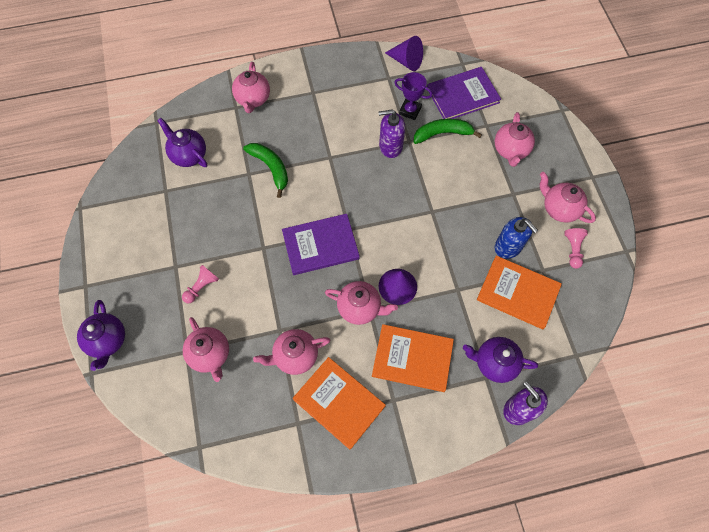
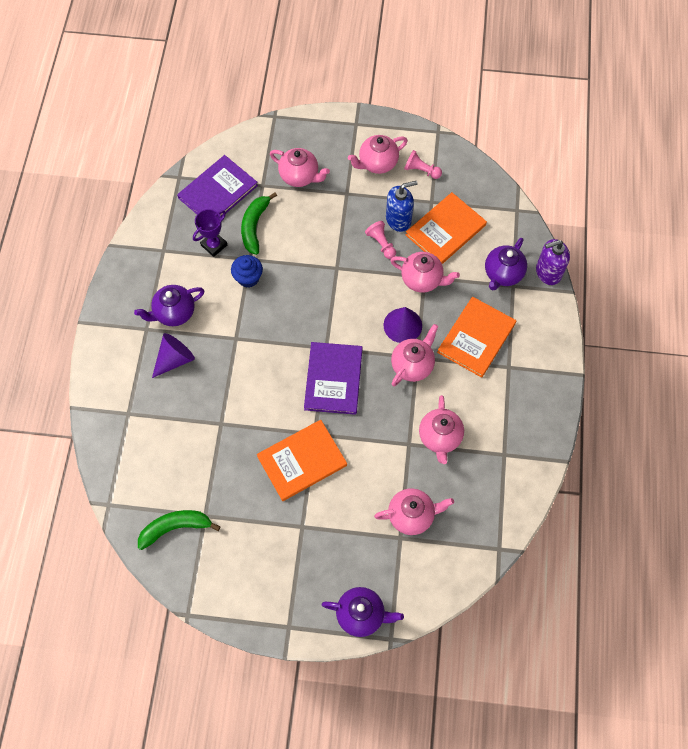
camera: 70 degrees left, 0 degrees up
purple teapot [157,118,207,167] -> purple teapot moved to [134,285,204,326]
pink pawn [182,265,219,303] -> pink pawn moved to [365,221,396,259]
pink teapot [232,62,270,113] -> pink teapot moved to [390,252,460,293]
green banana [243,143,288,198] -> green banana moved to [138,510,221,550]
orange book [293,357,386,449] -> orange book moved to [257,420,347,501]
purple soap dispenser [379,110,405,158] -> blue cupcake [231,255,263,288]
purple cone [385,36,423,71] -> purple cone moved to [152,333,195,378]
purple book [427,67,501,119] -> purple book turned 45 degrees clockwise [177,155,258,217]

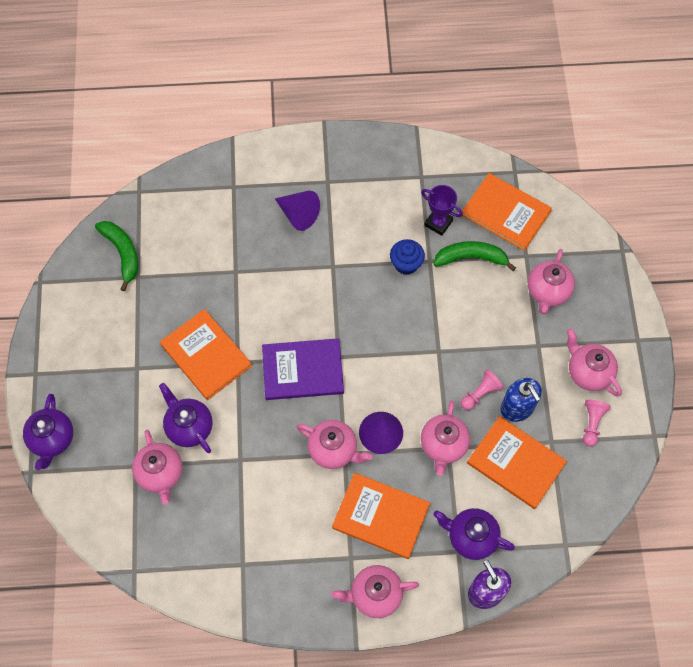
camera: 80 degrees right, 0 degrees up
purple teapot [134,285,204,326] -> purple teapot moved to [159,383,213,453]
purple book [177,155,258,217] -> orange book [462,173,552,251]
pink teapot [419,395,464,464] -> pink teapot moved to [331,565,419,618]

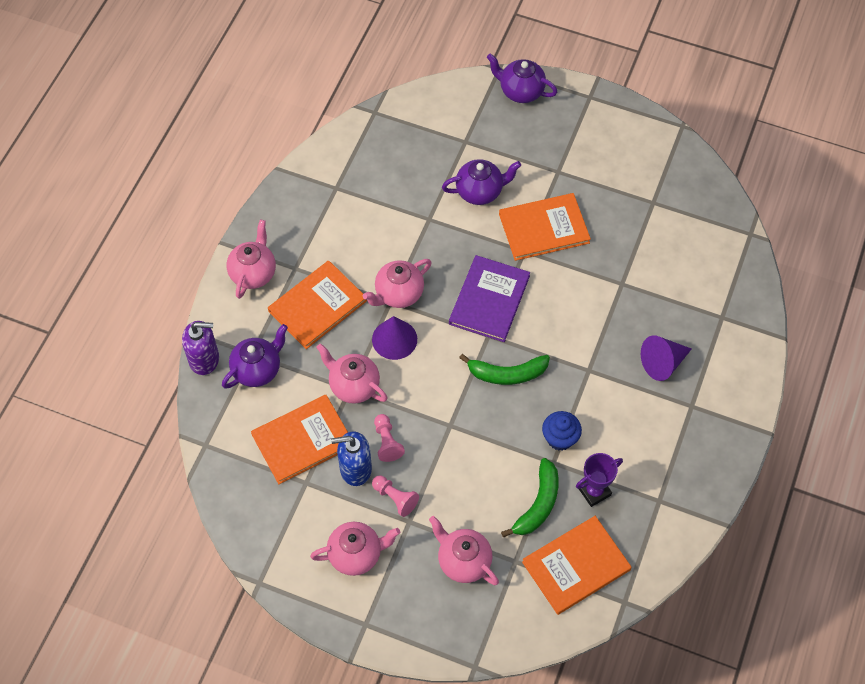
camera: 115 degrees right, 5 degrees down
green banana [95,221,138,291] -> green banana moved to [459,354,550,385]
pink teapot [132,430,183,505] -> none
pink pawn [583,400,611,447] -> pink pawn moved to [372,475,419,517]

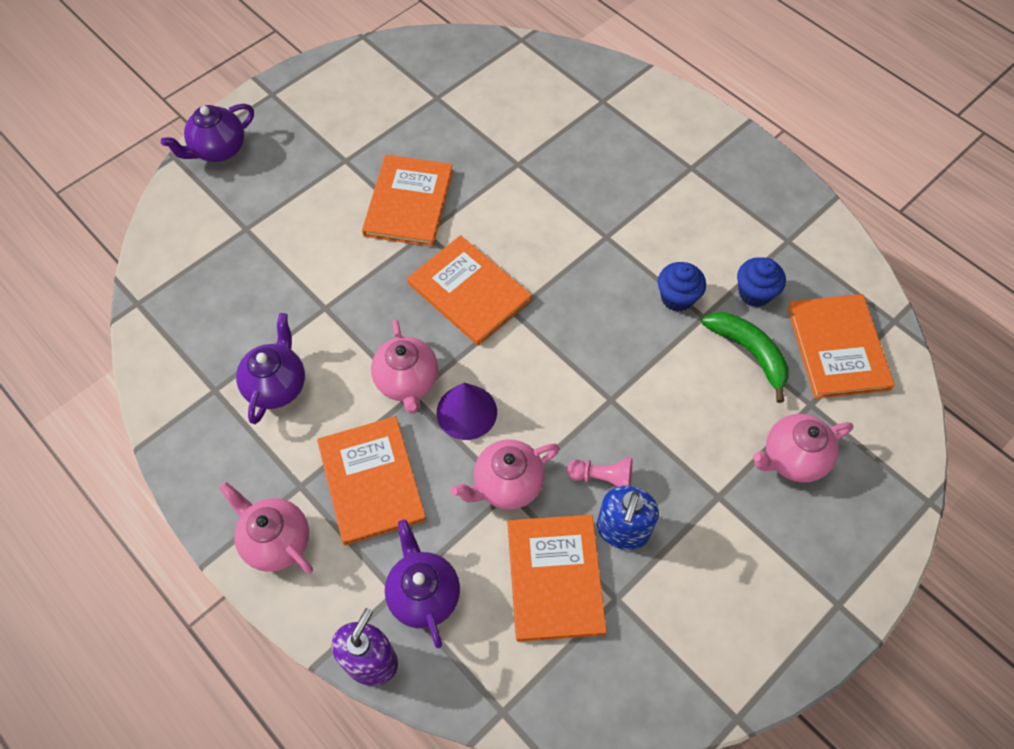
camera: 65 degrees left, 0 degrees up
pink teapot [310,522,400,576] -> none
pink pawn [372,475,419,517] -> none
purple teapot [442,159,521,205] -> purple teapot moved to [236,313,305,424]
purple book [449,255,530,342] -> orange book [407,235,532,346]
green banana [459,354,550,385] -> none
purple trophy [576,453,623,507] -> blue cupcake [737,257,786,307]
purple cone [641,335,692,381] -> none

